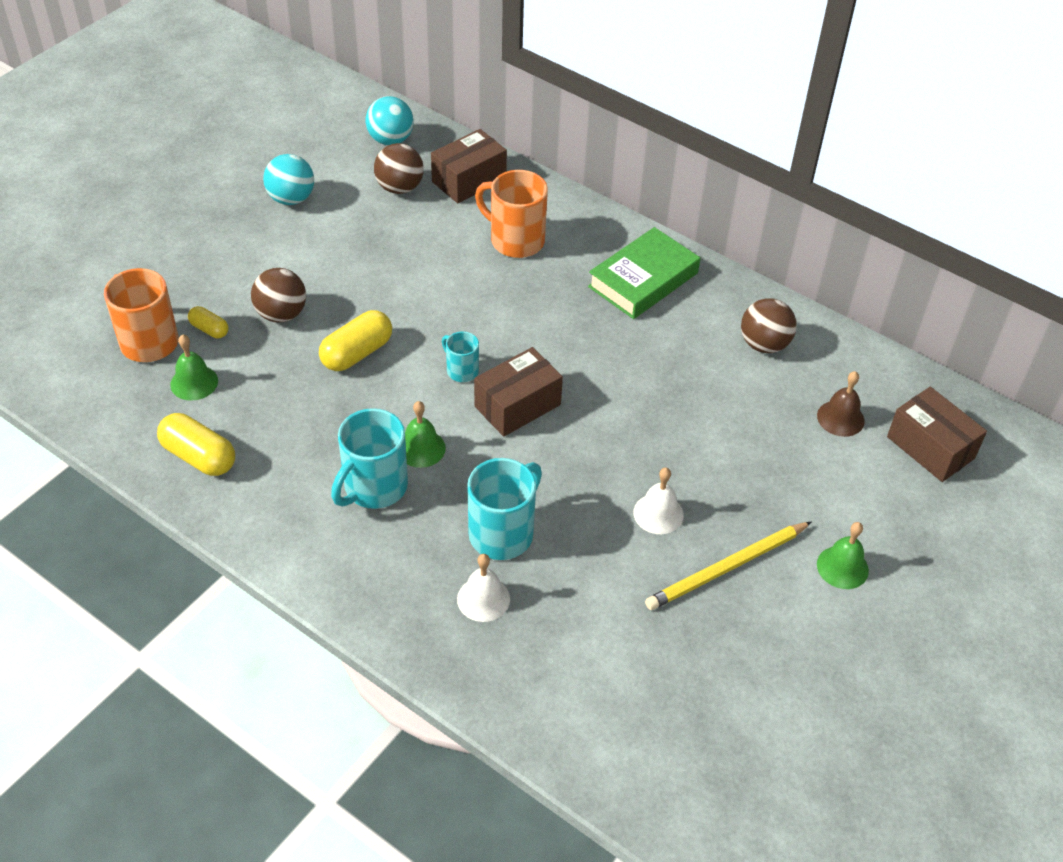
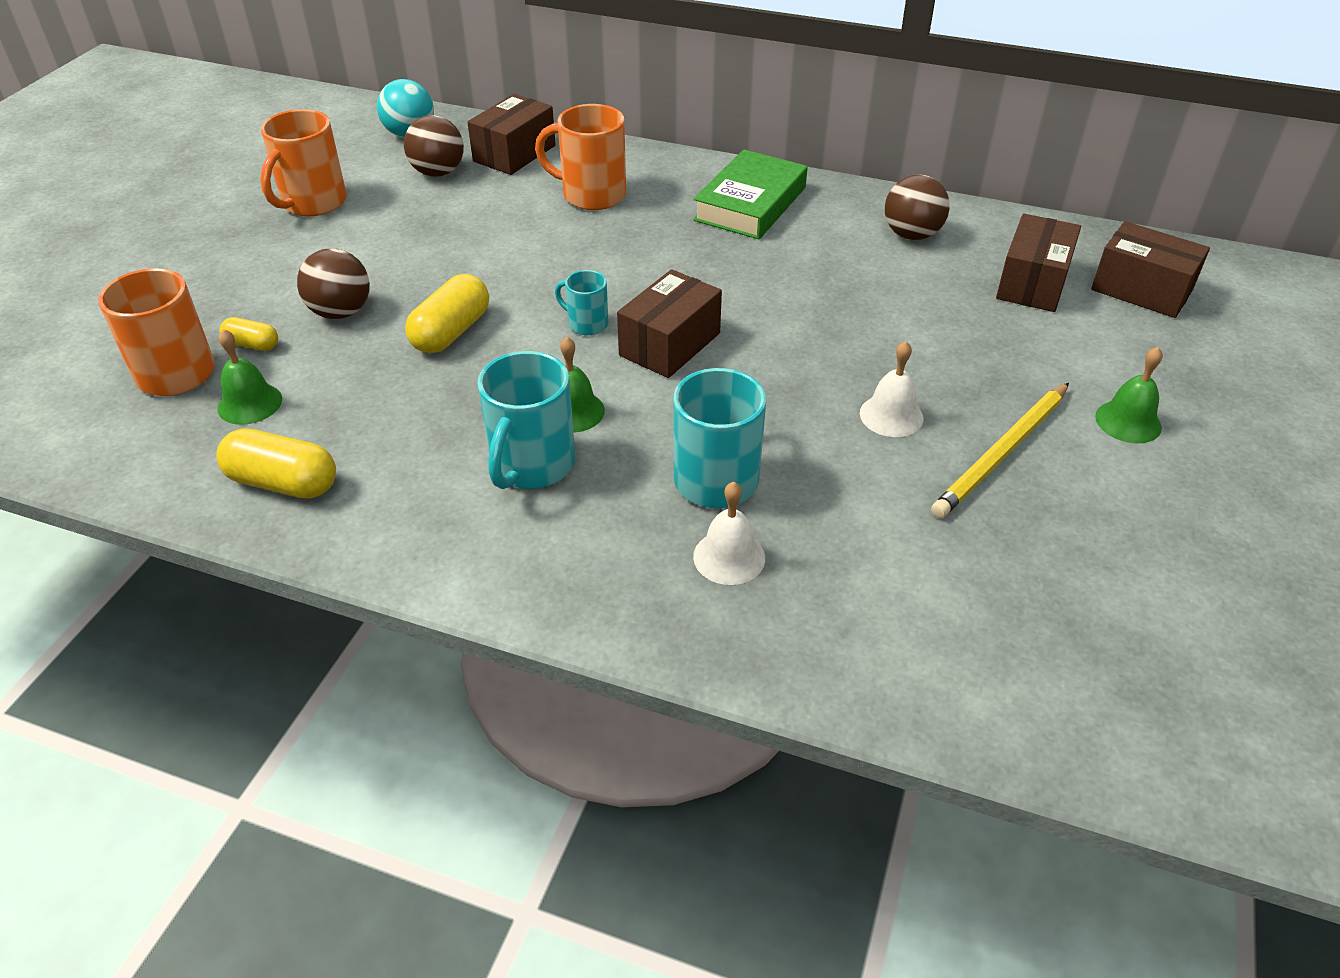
camera: 15 degrees left, 5 degrees down
turquoise ball [263,154,314,205] -> orange mug [260,109,347,217]
brown bell [817,371,865,437] -> brown box [996,214,1081,312]

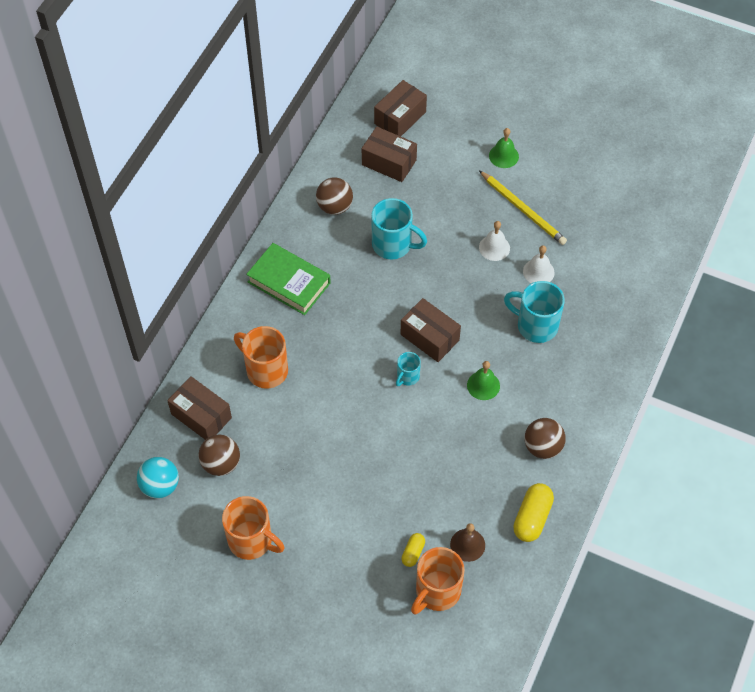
camera: 85 degrees left, 15 degrees up
green bell [217,329,282,425] -> brown bell [450,523,485,562]
brown ball [297,248,370,319] -> brown ball moved to [525,418,566,459]
yellow capsule [405,274,489,353] -> none
turquoise mug [477,351,575,489] -> turquoise mug moved to [371,198,427,259]
orange mug [535,104,626,210] -> orange mug turned 105 degrees clockwise [234,326,288,389]
white bell [693,482,765,585] -> white bell moved to [523,245,555,283]

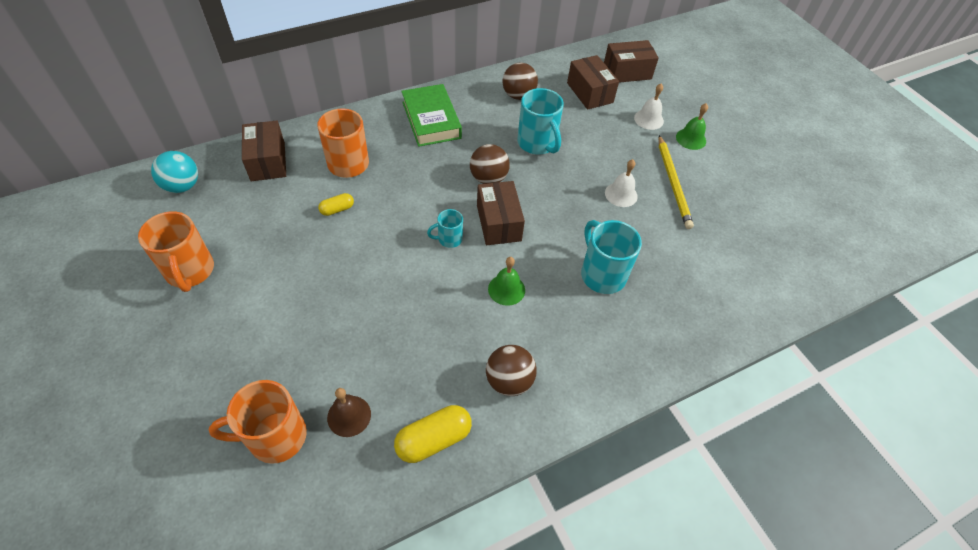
camera: 35 degrees right, 5 degrees down
brown ball [198,434,240,476] -> brown ball moved to [470,144,510,184]
yellow capsule [401,533,425,567] -> yellow capsule moved to [318,193,354,216]
white bell [523,245,555,283] -> white bell moved to [634,84,664,130]

